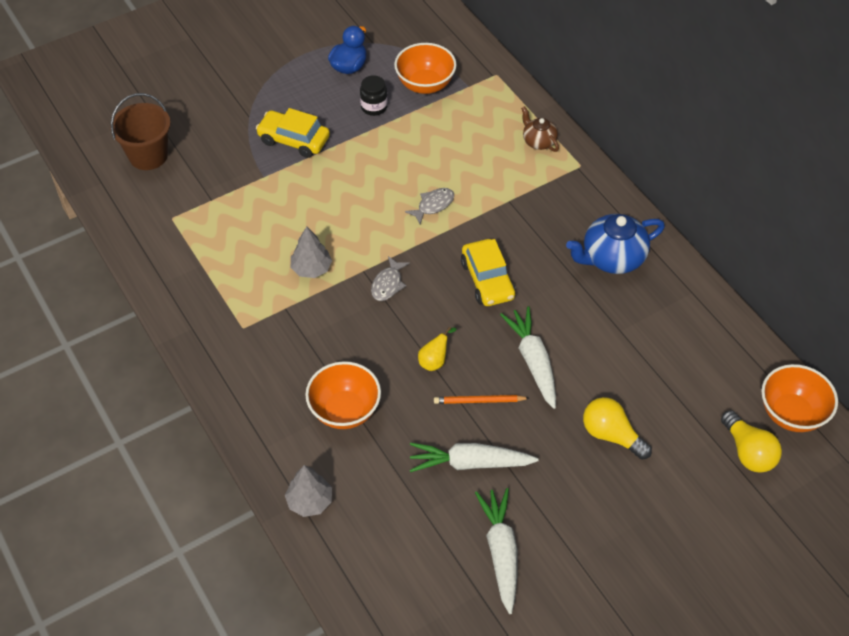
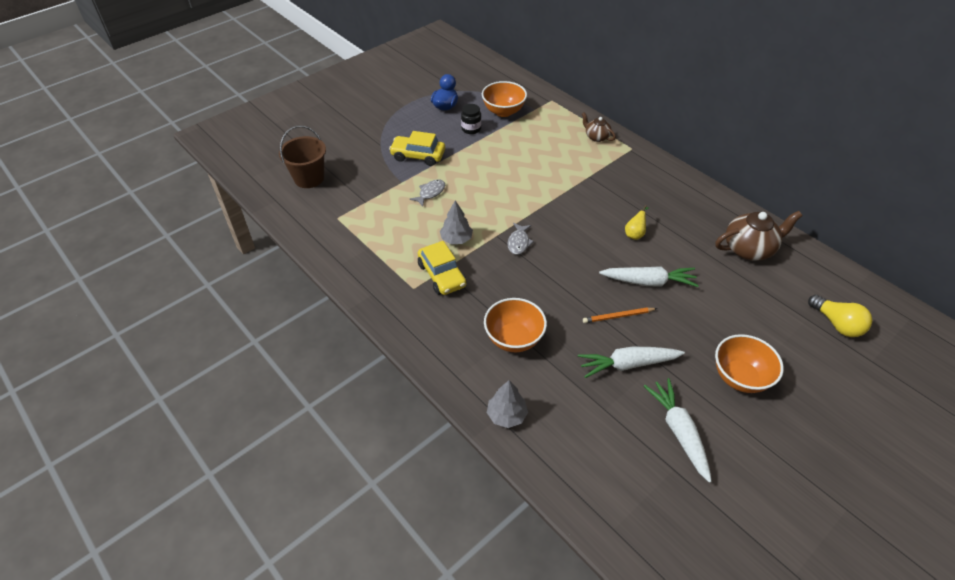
camera: 10 degrees left, 5 degrees down
grey fish [405,188,454,224] -> grey fish moved to [410,180,445,207]
yellow pear [418,327,457,371] -> yellow pear moved to [625,205,649,240]
yellow car [461,239,516,306] -> yellow car moved to [418,241,466,295]
white carrot [500,307,556,409] -> white carrot turned 120 degrees clockwise [599,266,699,287]
blue teapot [566,214,665,274] -> none
yellow light bulb [583,397,652,460] -> none
orange bowl [761,364,838,432] -> orange bowl moved to [715,334,784,393]
none -> brown teapot [715,211,803,261]

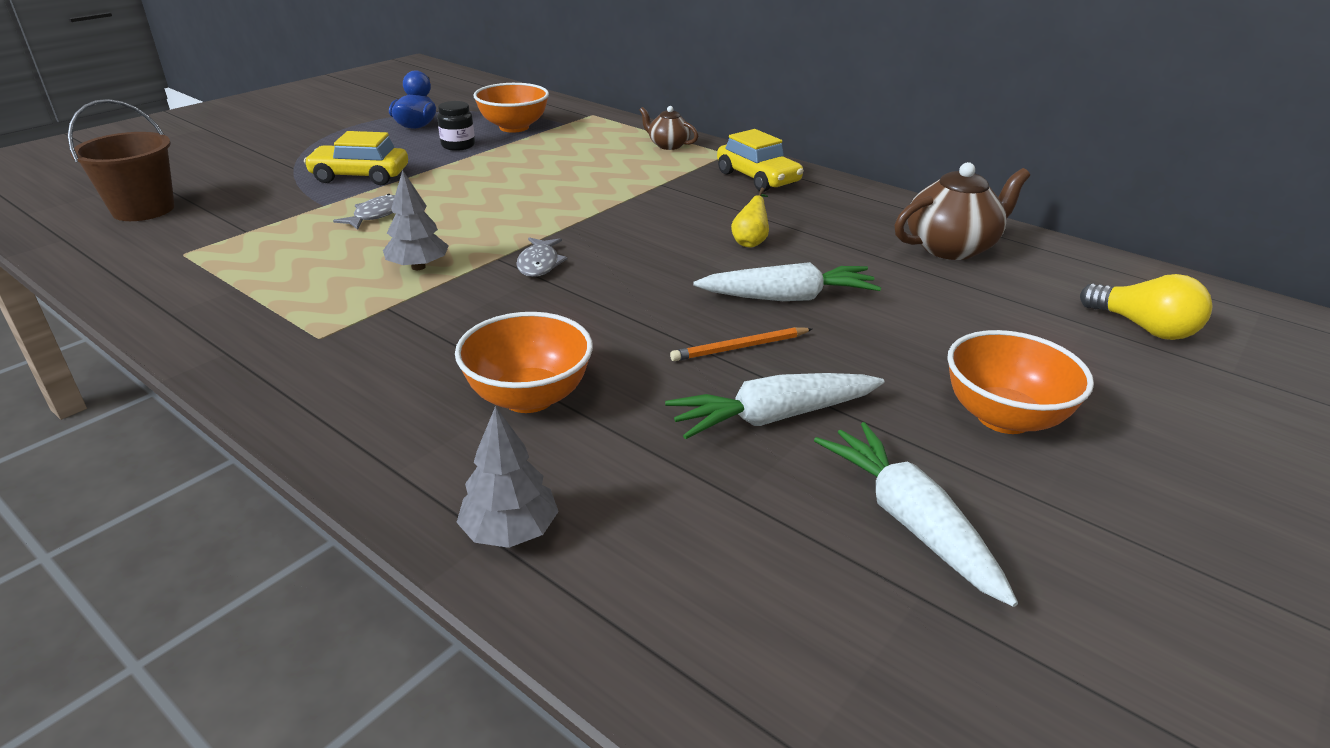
camera: 10 degrees left, 15 degrees down
yellow car [418,241,466,295] -> yellow car moved to [717,129,804,192]

